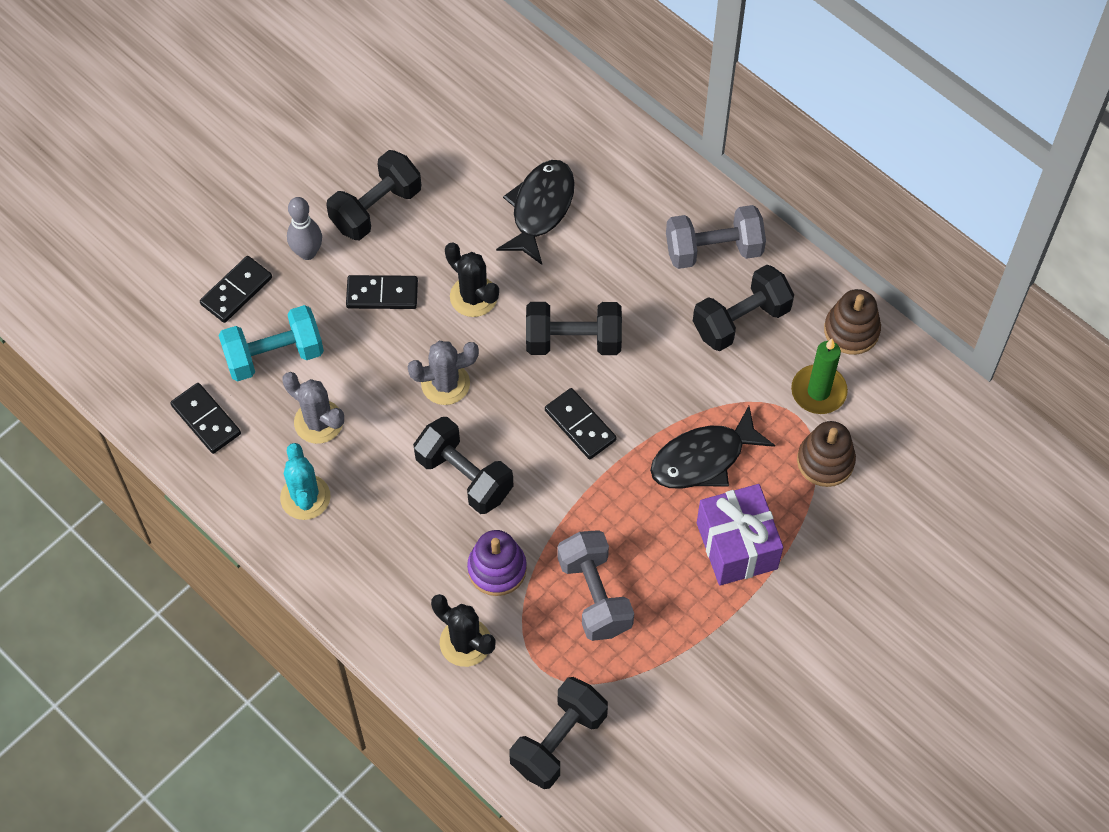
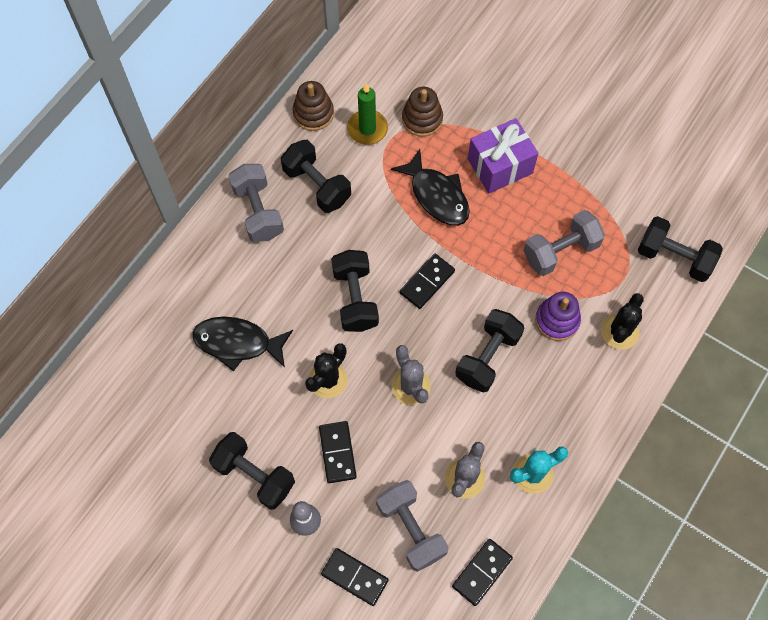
camera: 100 degrees left, 5 degrees up
turquoise dumbbell [219,305,324,381] -> grey dumbbell [376,480,448,572]

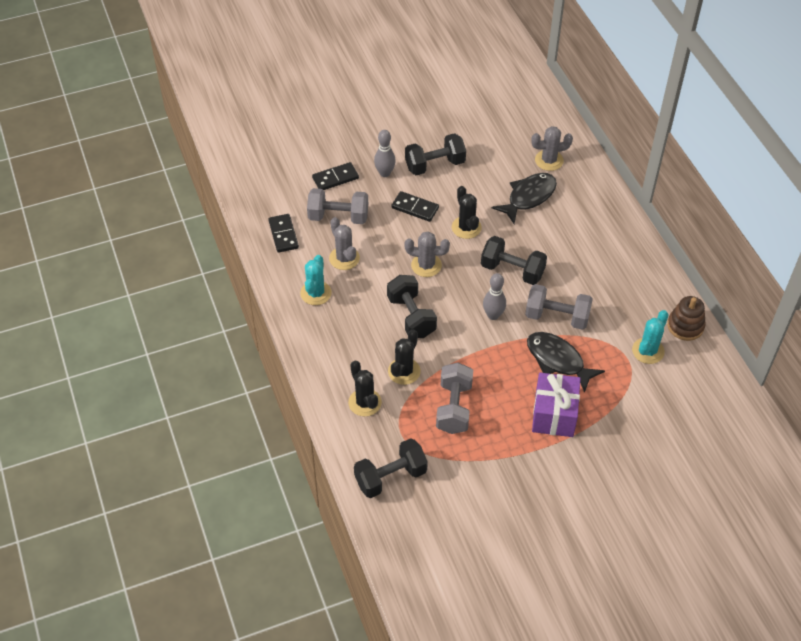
camera: 125 degrees right, 15 degrees down
grey dumbbell [228,164,284,242] -> grey dumbbell moved to [525,284,593,330]
black dumbbell [281,140,351,213] -> none
green candle [347,83,388,145] -> turquoise cactus [632,310,669,364]
black fish [391,149,470,226] -> black fish turned 45 degrees clockwise [527,332,605,393]
black domino [400,253,455,309] -> grey bowling pin [483,273,506,320]
brown stacking toy [402,87,443,137] -> none
purple stacking toy [535,292,581,341] -> black cactus [388,329,421,385]
none -> grey cactus [531,126,573,171]

